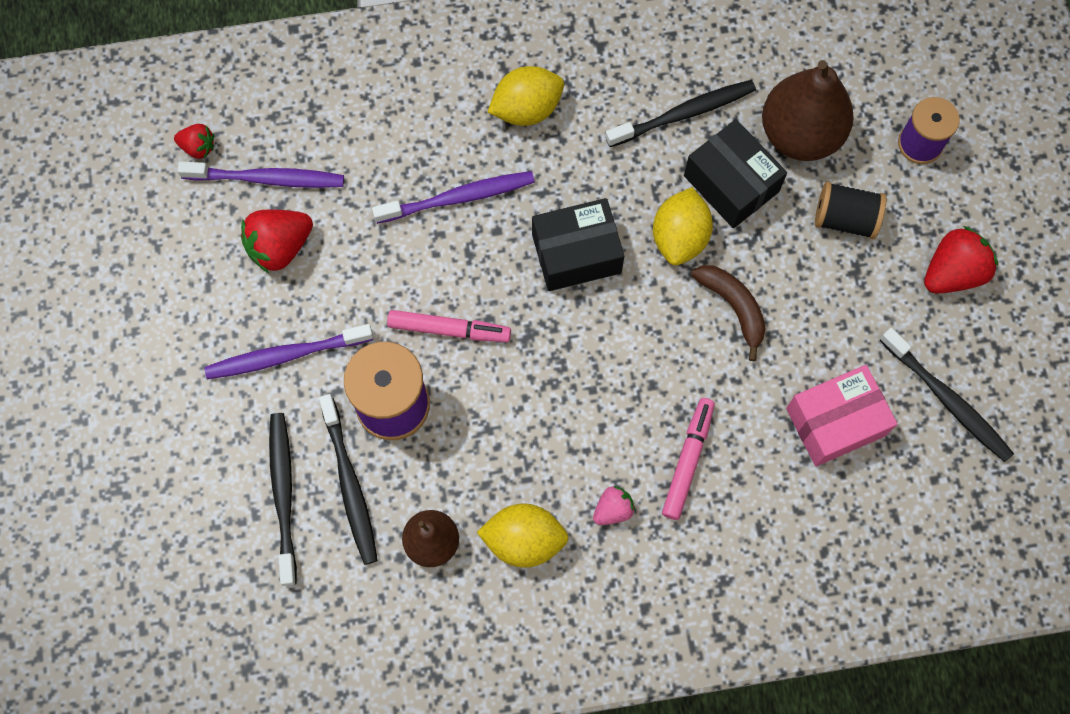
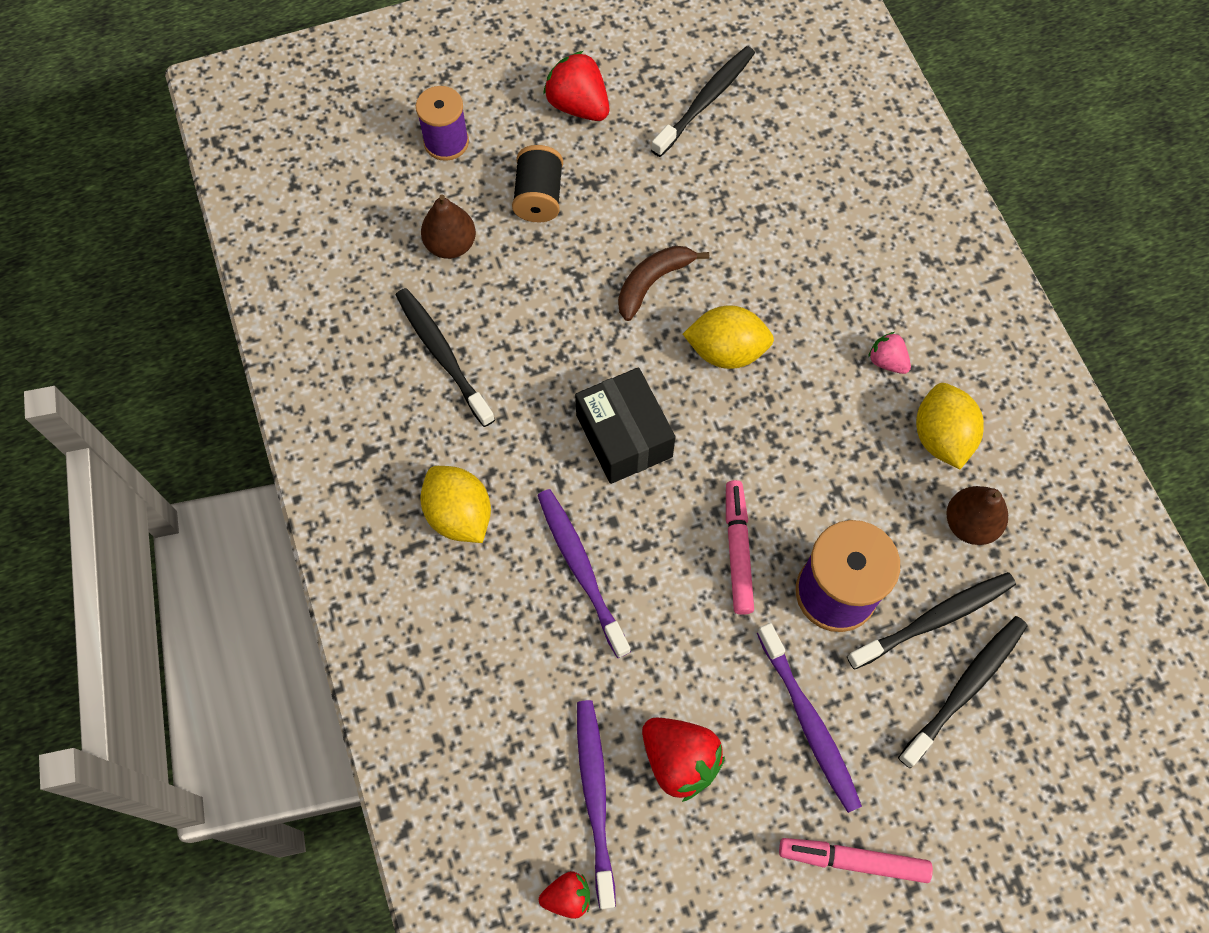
camera: 100 degrees left, 5 degrees down
red strawberry [174,124,214,159] -> red strawberry turned 75 degrees clockwise [539,871,590,919]
black toothbrush [269,413,297,586] -> black toothbrush turned 150 degrees clockwise [898,616,1028,769]
yellow lemon [653,187,713,265] -> yellow lemon moved to [683,305,774,369]
pink marker [662,398,715,520] -> pink marker moved to [779,838,933,883]
black box [684,119,787,228] -> none
brown pear [762,60,854,161] -> brown pear [421,194,476,259], size x0.58
pink box [786,365,897,466] -> none

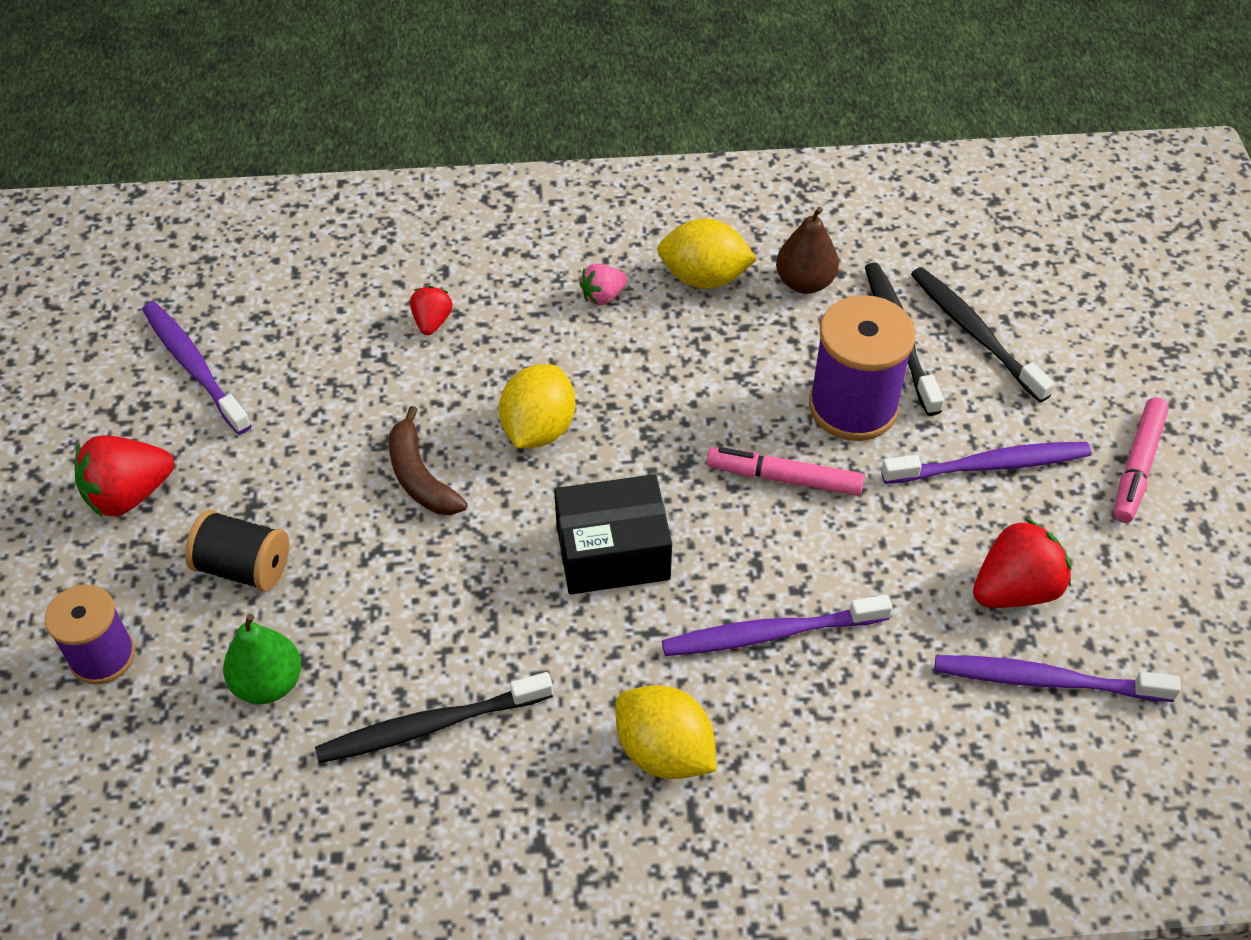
camera: 75 degrees left, 15 degrees down
yellow lemon [420,466,491,543] -> yellow lemon turned 60 degrees clockwise [615,685,717,779]
brown pear [421,194,476,259] -> green pear [223,614,301,704]
red strawberry [539,871,590,919] -> red strawberry moved to [410,286,452,335]
black toothbrush [651,46,755,157] -> purple toothbrush [142,302,251,435]

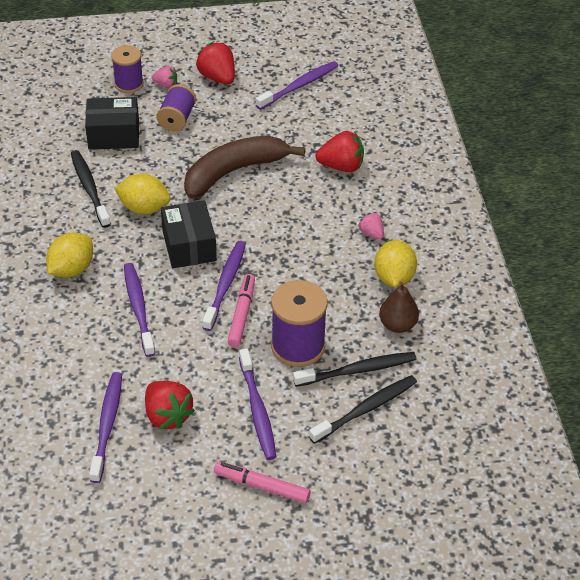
camera: 85 degrees right, 5 degrees down
black spool [185,510,289,591] -> purple spool [156,84,196,132]
green pear [223,614,301,704] -> black box [85,97,139,150]
brown banana [389,406,468,515] -> brown banana [184,136,305,199], size x1.81
red strawberry [410,286,452,335] -> red strawberry [315,131,364,172], size x1.75
yellow lemon [499,364,575,448] -> yellow lemon moved to [114,174,170,214]
none -> pink strawberry [152,66,177,88]
none -> purple toothbrush [202,241,246,331]

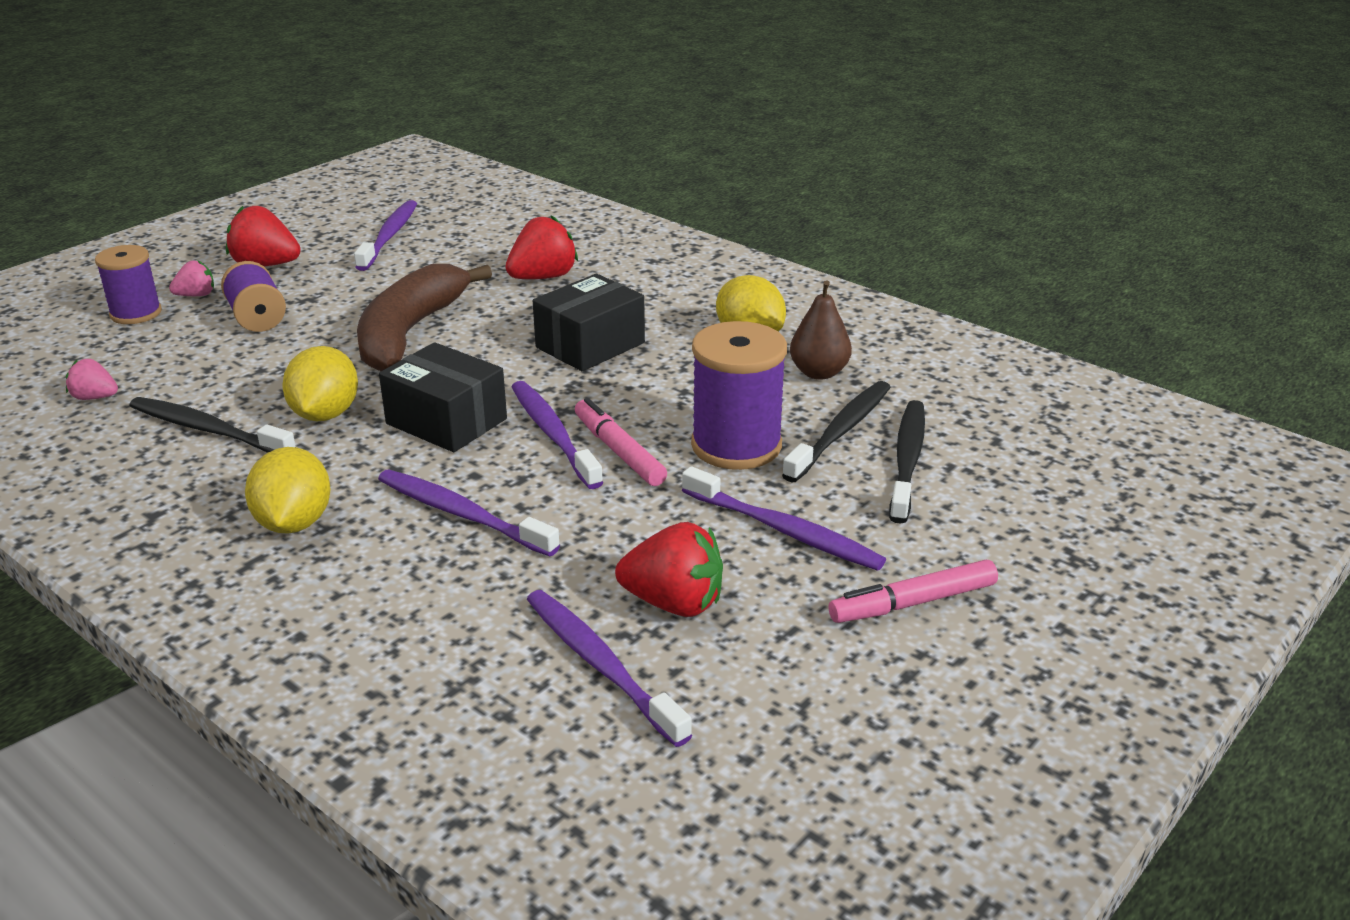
camera: 40 degrees left, 15 degrees down
black box [85,97,139,150] -> black box moved to [533,274,645,371]
yellow lemon [114,174,170,214] -> yellow lemon turned 60 degrees counterclockwise [282,346,358,421]
pink strawberry [358,212,384,239] -> pink strawberry moved to [66,359,118,400]

